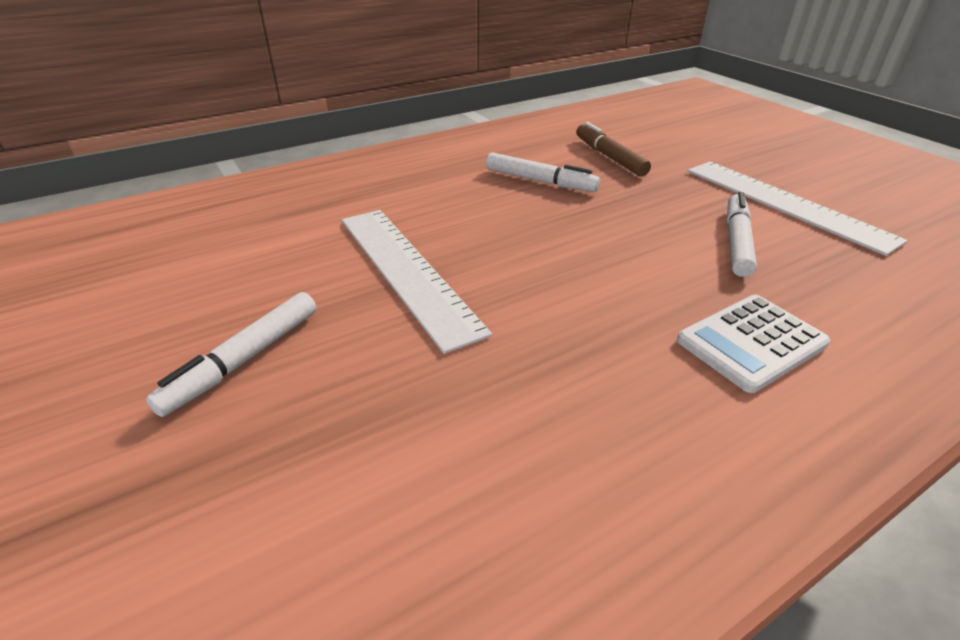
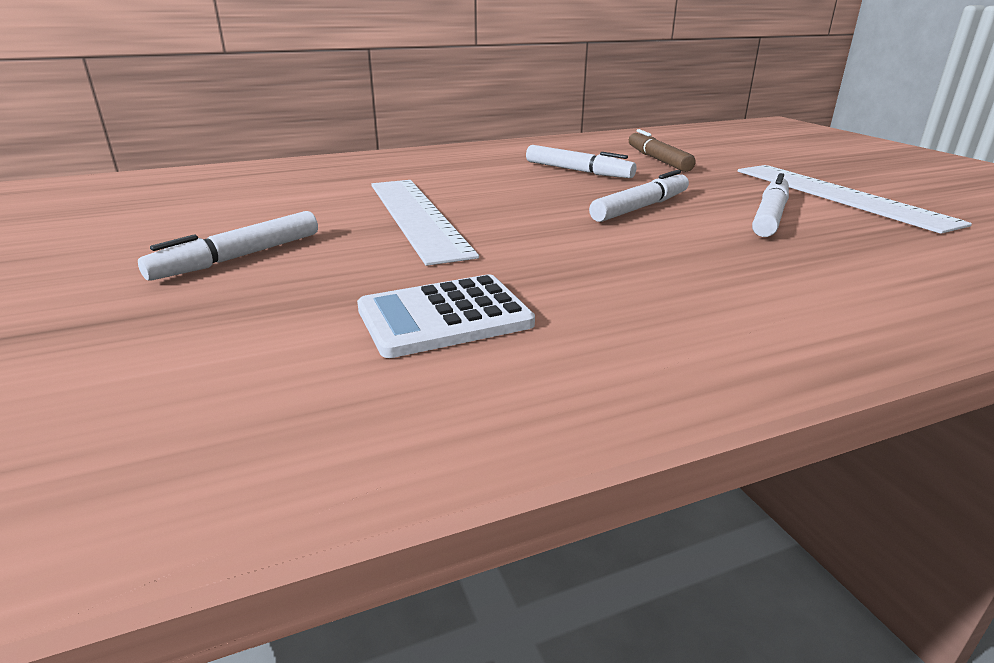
camera: 10 degrees right, 10 degrees down
white calculator [677,295,830,393] -> white calculator moved to [357,274,535,358]
none -> white marker [589,170,689,222]

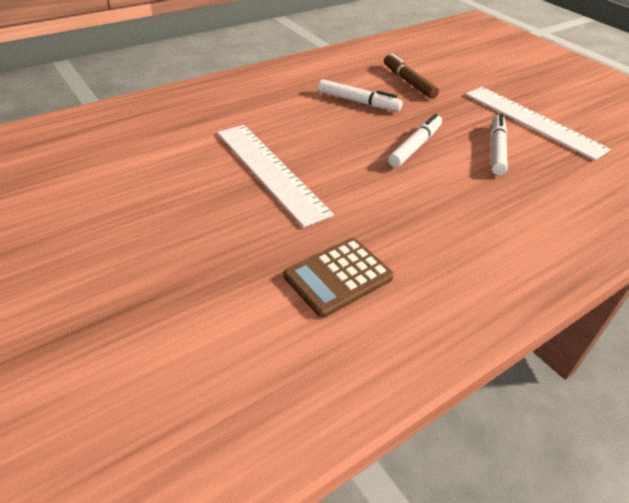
camera: 15 degrees left, 15 degrees up
white marker [138,211,318,281] -> none
white calculator [357,274,535,358] -> brown calculator [284,238,394,318]

